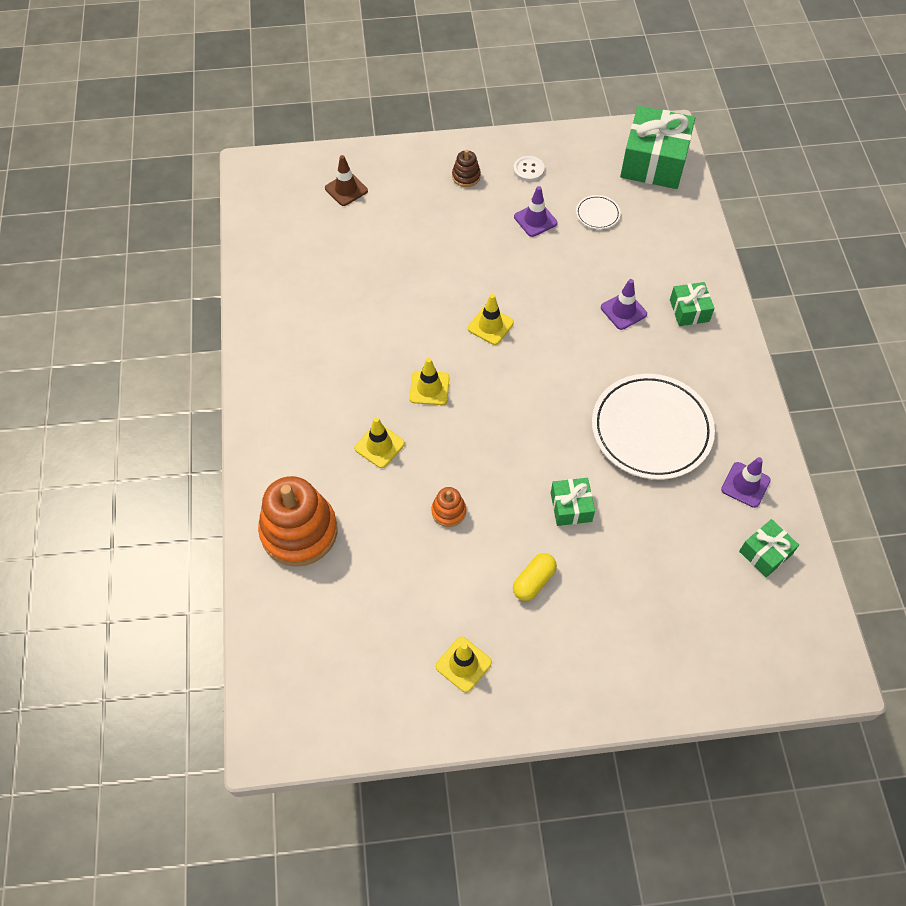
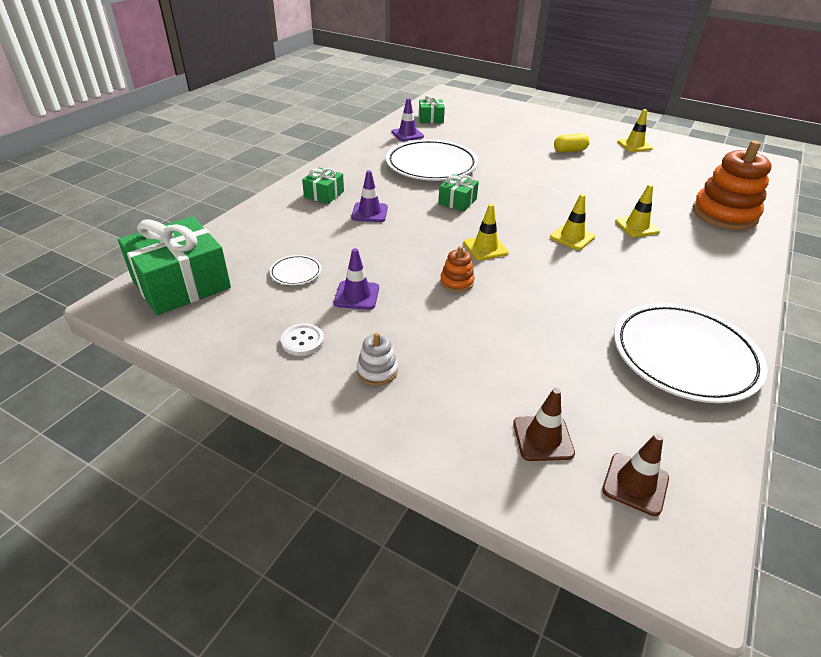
camera: 145 degrees left, 20 degrees down
orange stacking toy [432,487,466,527] -> orange stacking toy moved to [440,246,475,292]
brown stacking toy [452,150,481,187] -> white stacking toy [357,332,398,386]
green gift [551,478,595,526] -> green gift moved to [438,174,479,211]
none -> brown traffic cone [602,433,669,516]
none -> white plate [614,303,768,403]

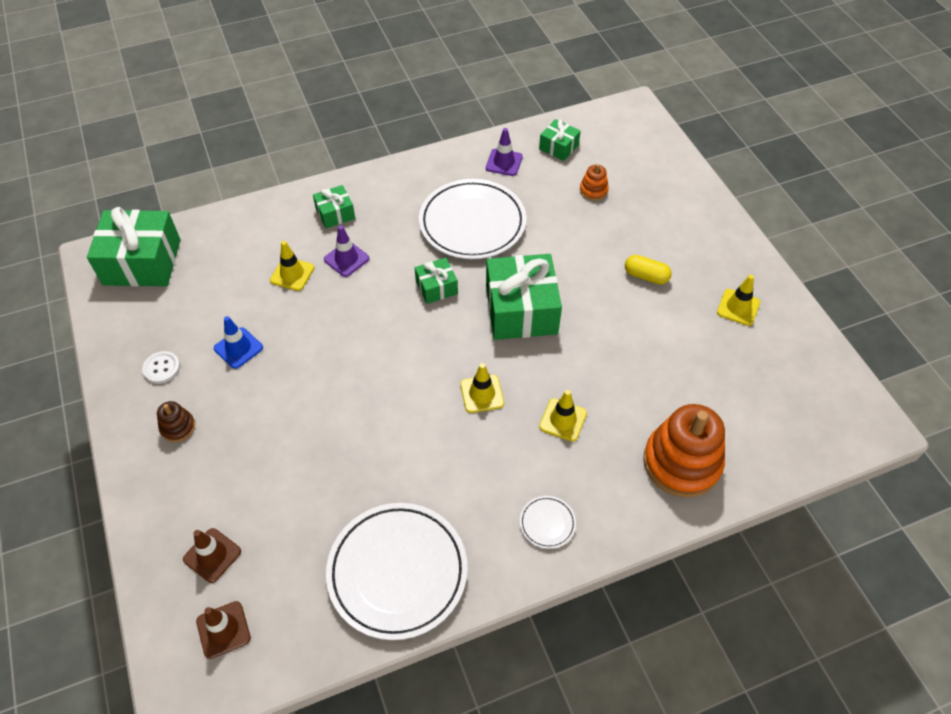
camera: 40 degrees right, 15 degrees up
white plate [269,255,322,285] -> white plate moved to [520,496,576,549]
purple traffic cone [334,248,379,310] -> blue traffic cone [214,316,263,369]
white stacking toy [357,332,398,386] -> brown stacking toy [157,401,195,442]
orange stacking toy [440,246,475,292] -> orange stacking toy moved to [580,164,609,201]
yellow traffic cone [463,204,509,260] -> yellow traffic cone moved to [270,241,314,291]
none -> green gift [486,254,562,340]

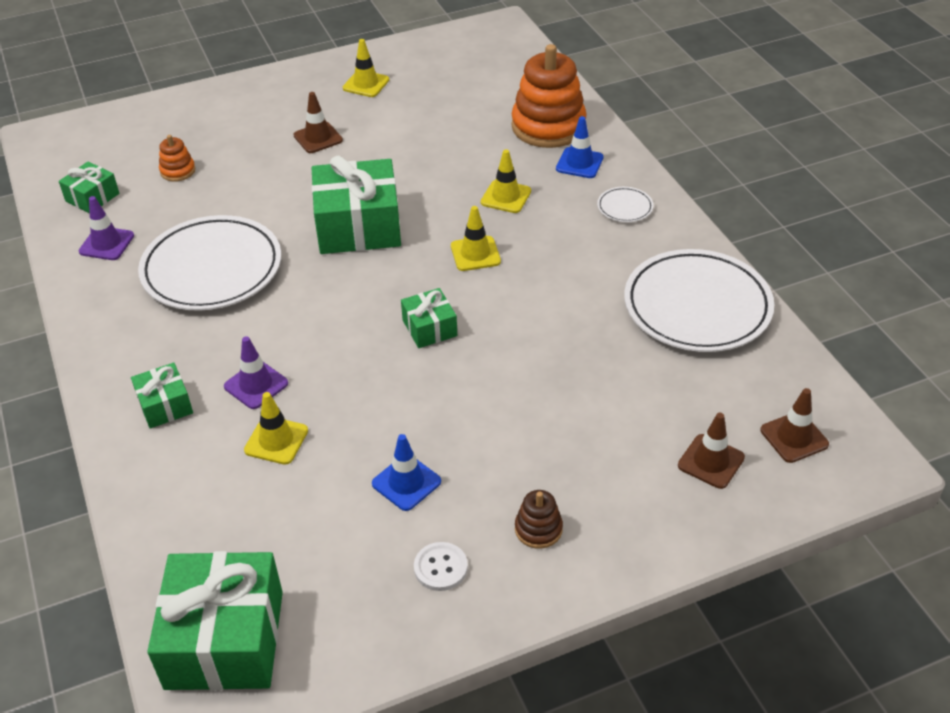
camera: 90 degrees left, 10 degrees down
green gift [415,258,458,304] -> green gift moved to [401,288,457,348]
yellow capsule [625,255,672,285] -> brown traffic cone [293,92,343,153]
none -> blue traffic cone [556,116,604,178]

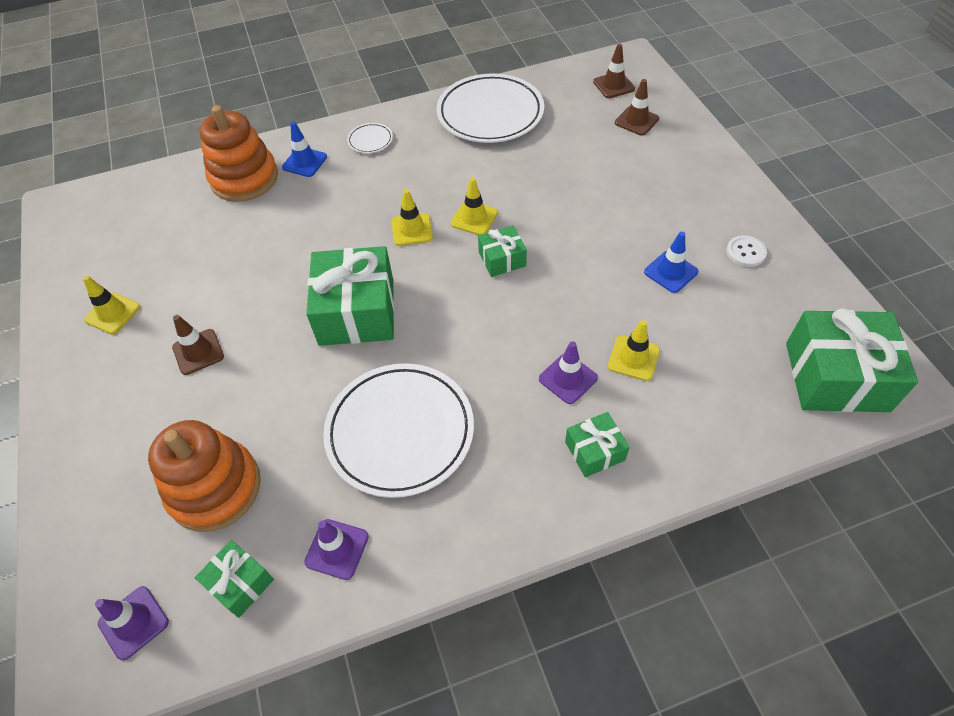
camera: 85 degrees left, 10 degrees up
orange stacking toy [159,135,195,182] -> orange stacking toy [148,420,261,532], size x2.19
yellow traffic cone [481,149,531,213] -> yellow traffic cone moved to [451,178,498,235]
brown stacking toy [515,490,563,549] -> none
none -> purple traffic cone [95,586,169,660]

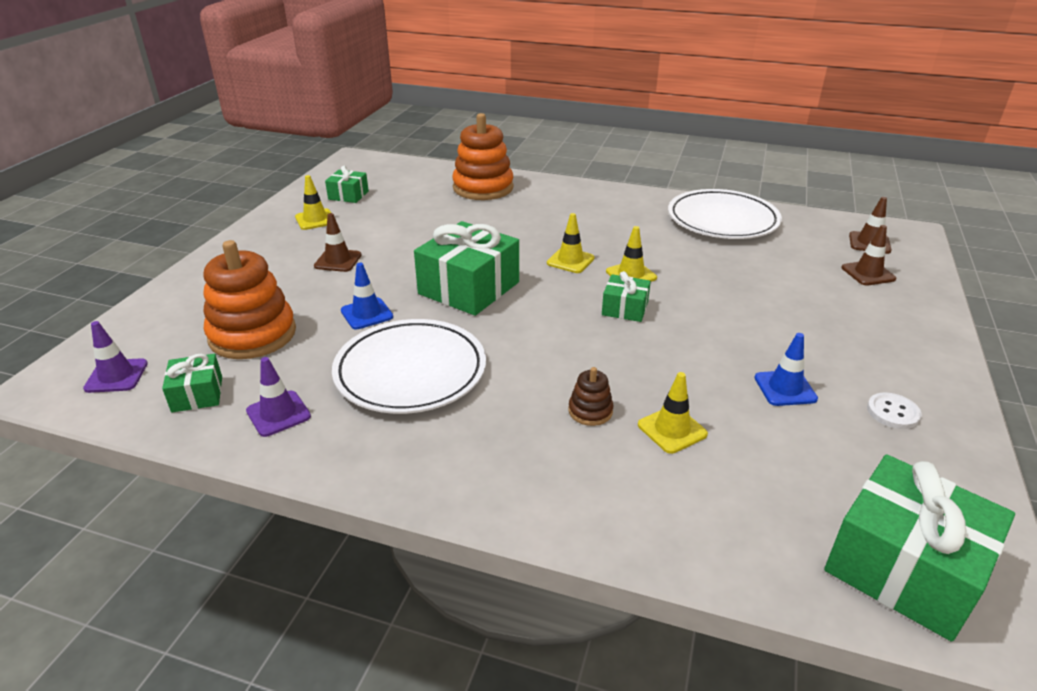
camera: 35 degrees right, 20 degrees down
blue traffic cone [282,121,327,177] -> blue traffic cone moved to [341,263,393,329]
white plate [347,123,393,153] -> none
purple traffic cone [539,341,598,404] -> brown stacking toy [569,367,614,426]
green gift [565,412,629,477] -> green gift moved to [325,166,369,203]

